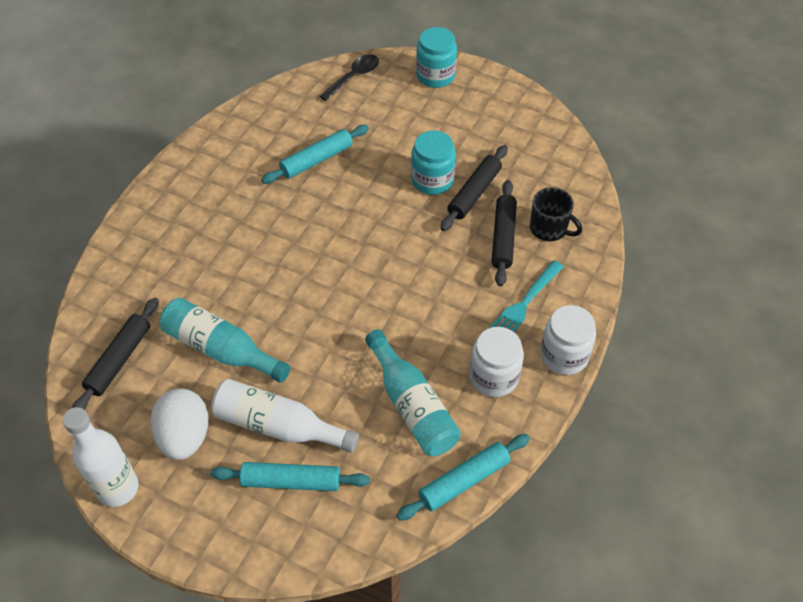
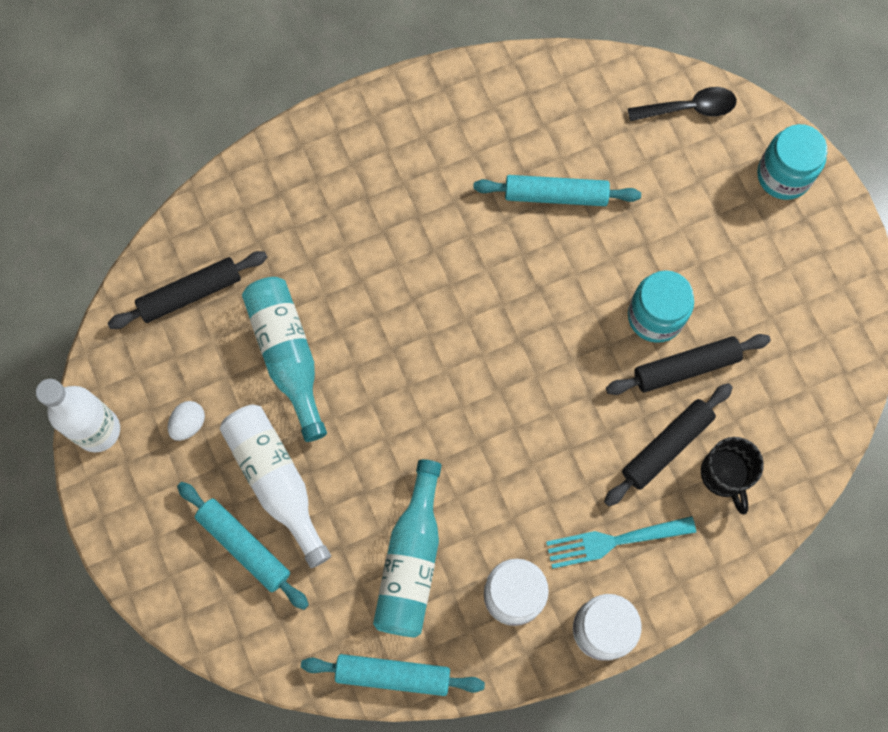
camera: 40 degrees right, 20 degrees up
white egg [150,388,209,460] -> white egg [168,401,205,441], size x0.51

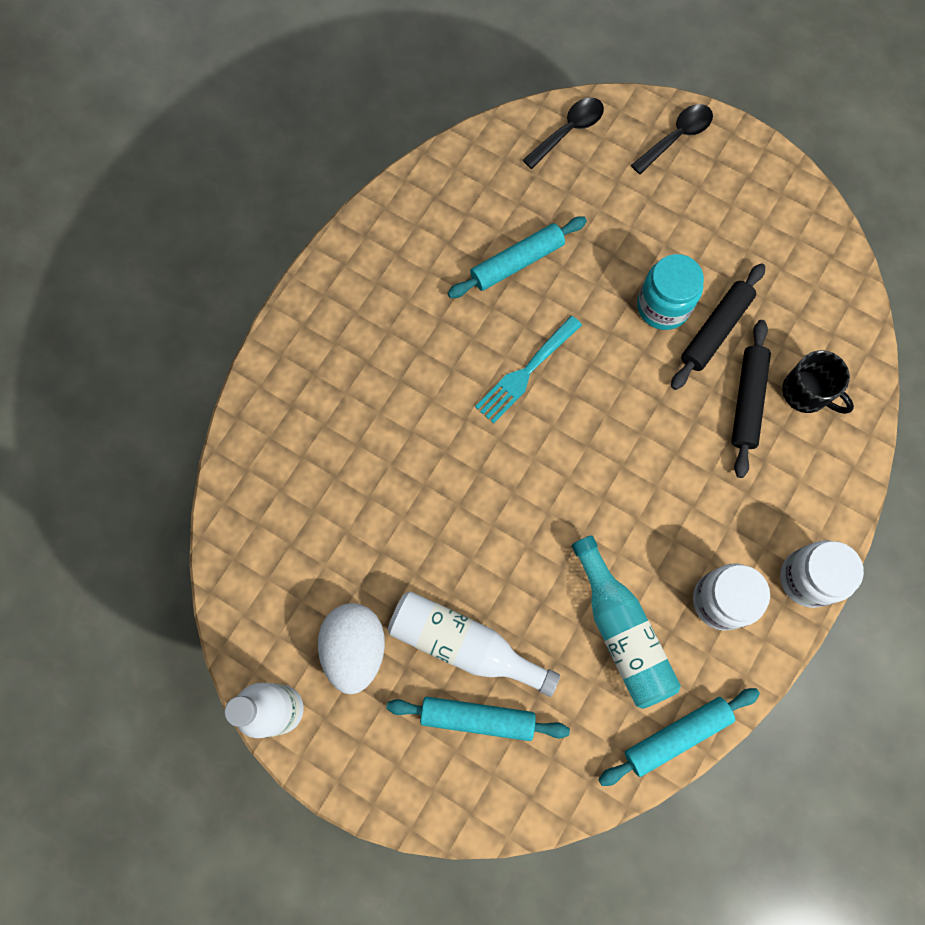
camera: 35 degrees left, 0 degrees up
black rolling pin [108,251,267,329] -> none
white egg [168,401,205,441] -> white egg [318,603,385,694], size x1.97
turquoise bottle [242,277,327,442] -> none
turquoise fork [546,516,696,569] -> turquoise fork moved to [475,316,582,424]
turquoise jar [757,124,827,200] -> black spoon [631,104,713,174]

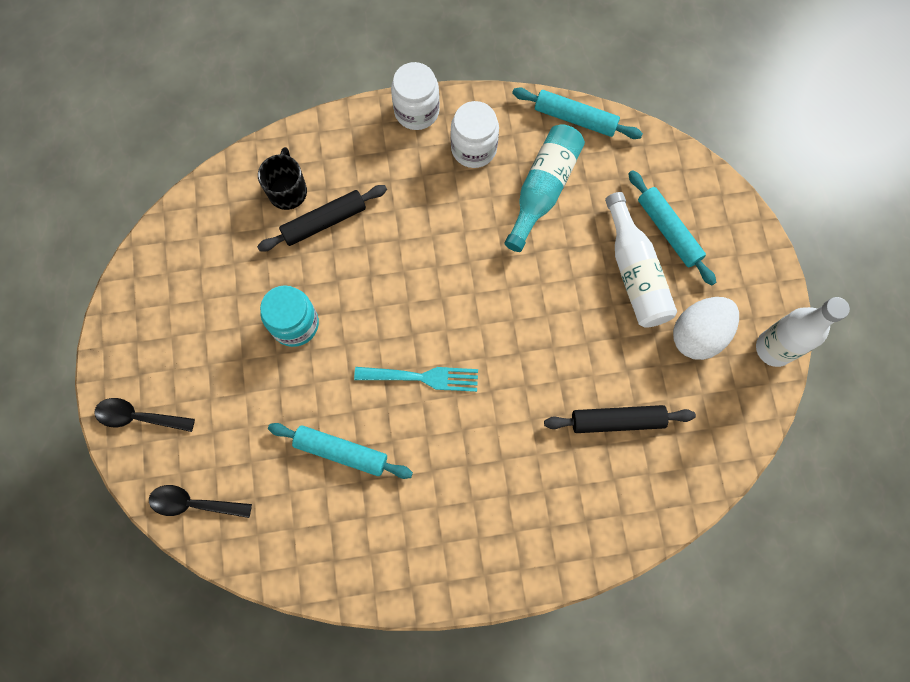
camera: 130 degrees left, 0 degrees up
black rolling pin [671,263,765,390] -> black rolling pin moved to [544,405,696,433]

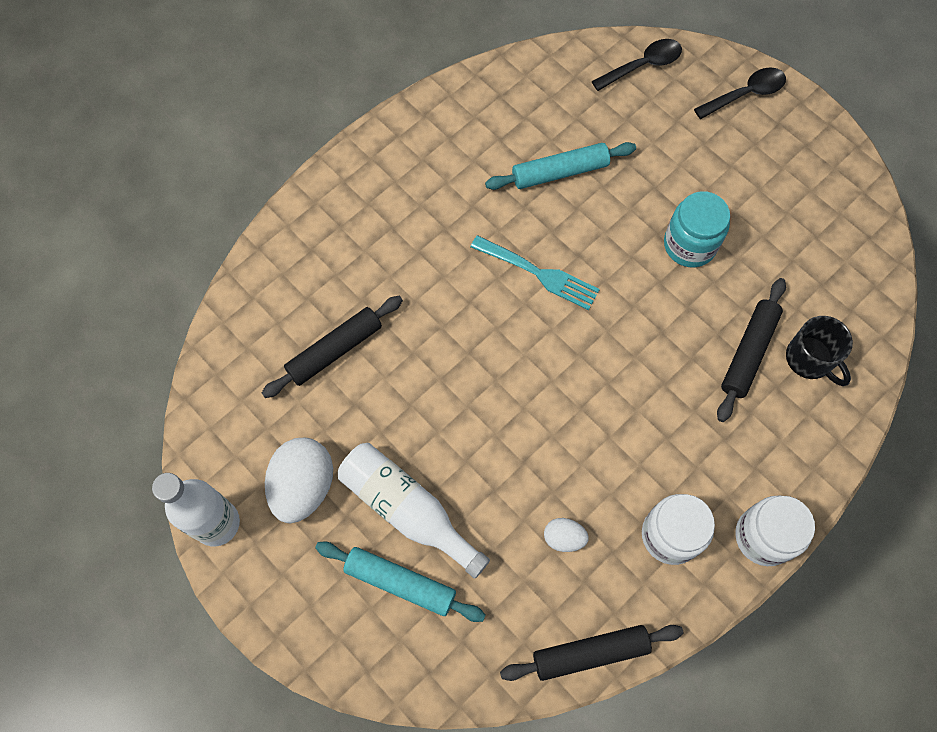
camera: 145 degrees right, 5 degrees down
turquoise fork [354,367,478,392] -> turquoise fork turned 120 degrees counterclockwise [470,235,600,310]
turquoise bottle [505,124,585,252] -> white egg [544,518,589,552]
turquoise rolling pin [512,88,643,139] -> black rolling pin [500,625,684,681]

